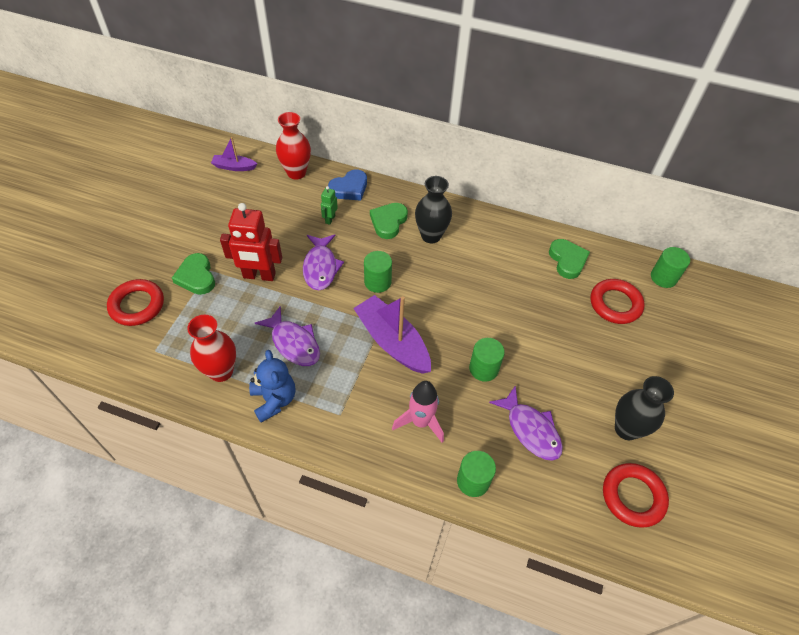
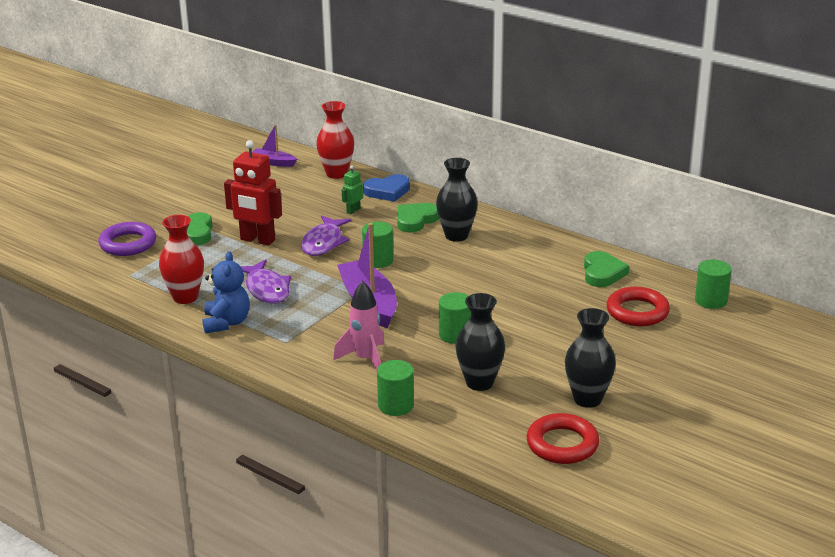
camera: 20 degrees right, 25 degrees down
red ring [107,279,164,326] -> purple ring [98,222,156,256]
purple fish [489,385,563,461] -> black vase [455,293,505,391]

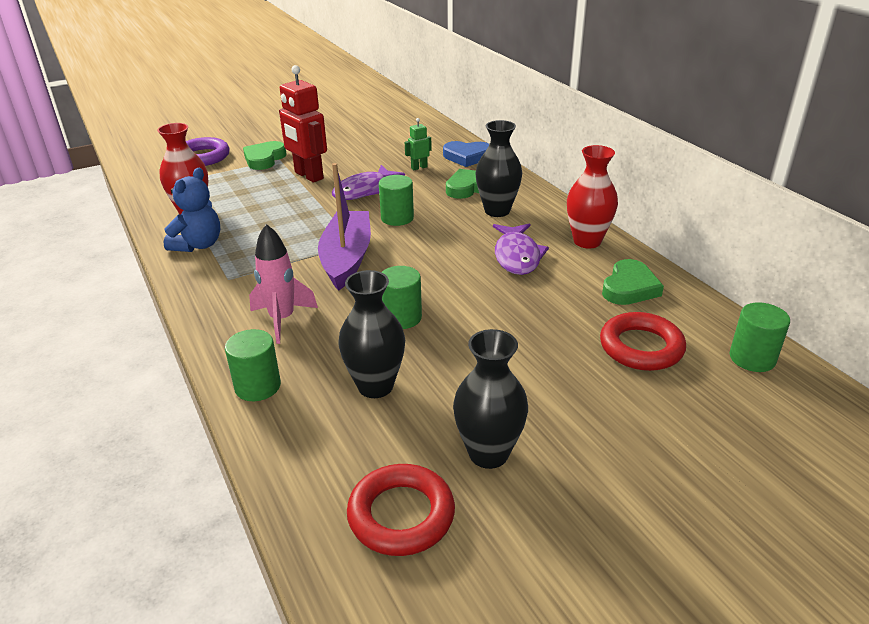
camera: 25 degrees right, 5 degrees up
purple fish [240,259,291,304] -> purple fish moved to [493,223,549,275]
purple boat [252,124,297,167] -> none
red vase [316,101,354,179] -> red vase moved to [567,145,618,248]

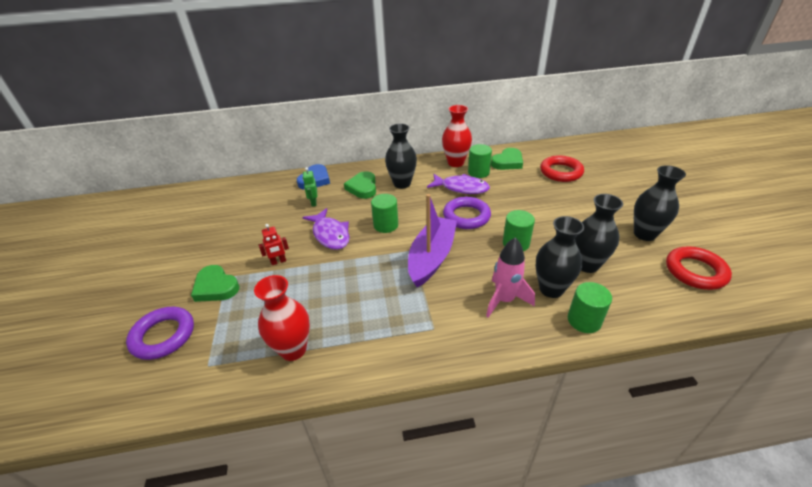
camera: 70 degrees left, 5 degrees up
blue teddy bear [164,168,220,252] -> none
red robot [279,65,327,183] -> red robot [259,224,289,265], size x0.48
purple boat [318,163,371,291] -> purple boat turned 90 degrees clockwise [408,194,457,287]
green heart [602,259,664,305] -> green heart turned 90 degrees clockwise [491,148,523,170]
green cylinder [730,302,790,372] -> green cylinder moved to [468,144,492,178]
none -> purple ring [443,197,491,229]
none -> black vase [536,216,584,298]

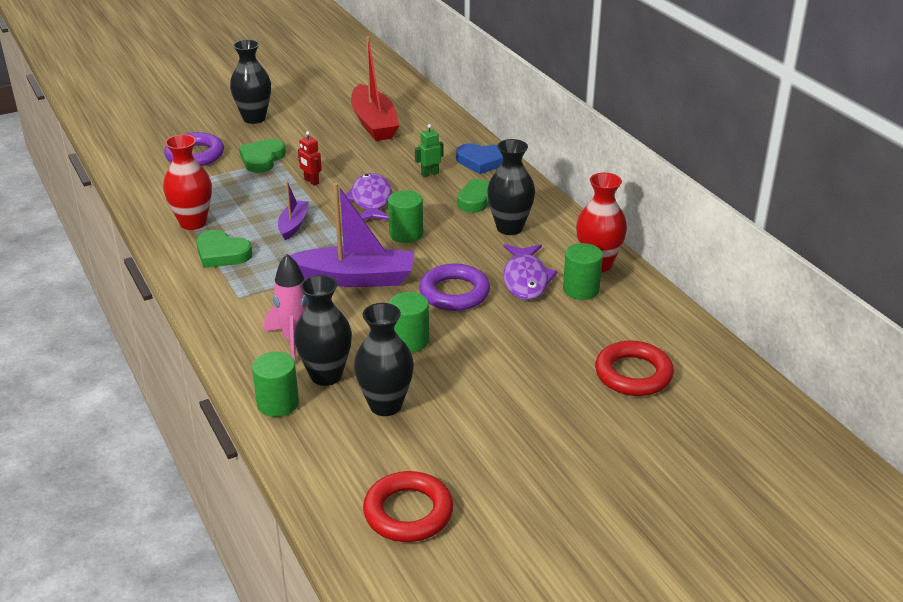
camera: 70 degrees right, 5 degrees down
purple fish [303,208,350,250] -> purple fish turned 135 degrees clockwise [346,173,392,220]
green heart [491,148,523,170] -> green heart moved to [196,230,252,268]
black vase [634,165,686,241] -> black vase moved to [230,39,271,124]
none -> purple boat [278,181,309,240]
none -> red boat [351,36,400,141]

